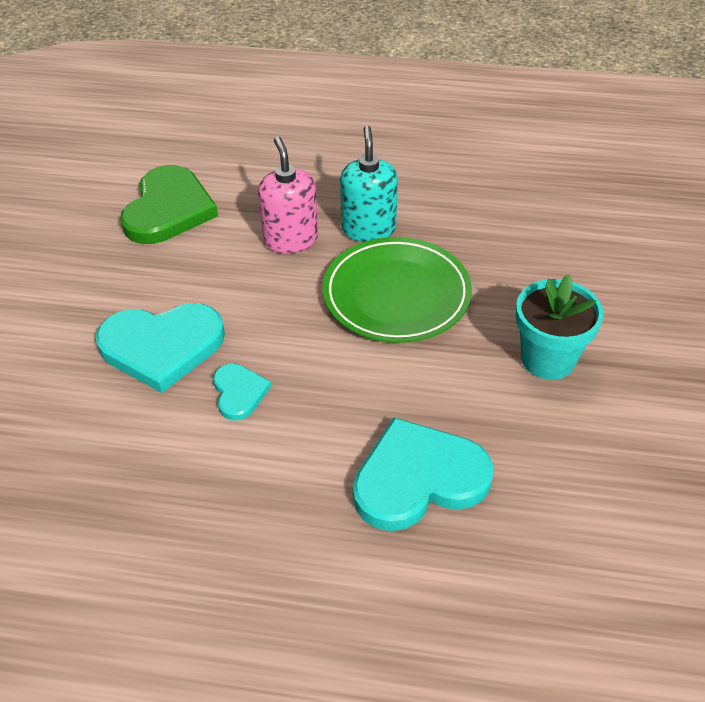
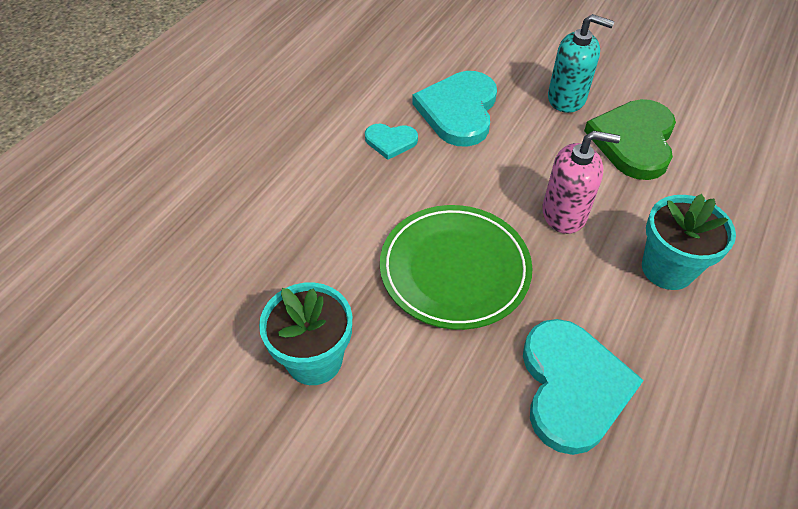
camera: 110 degrees right, 5 degrees up
green heart [120,165,218,244] -> green heart turned 75 degrees clockwise [584,99,676,180]
turquoise soap dispenser [340,126,398,242] -> turquoise soap dispenser moved to [548,14,614,113]
turquoise heart [353,417,494,531] -> turquoise heart moved to [523,319,644,455]
none -> turquoise flower pot [642,194,736,290]

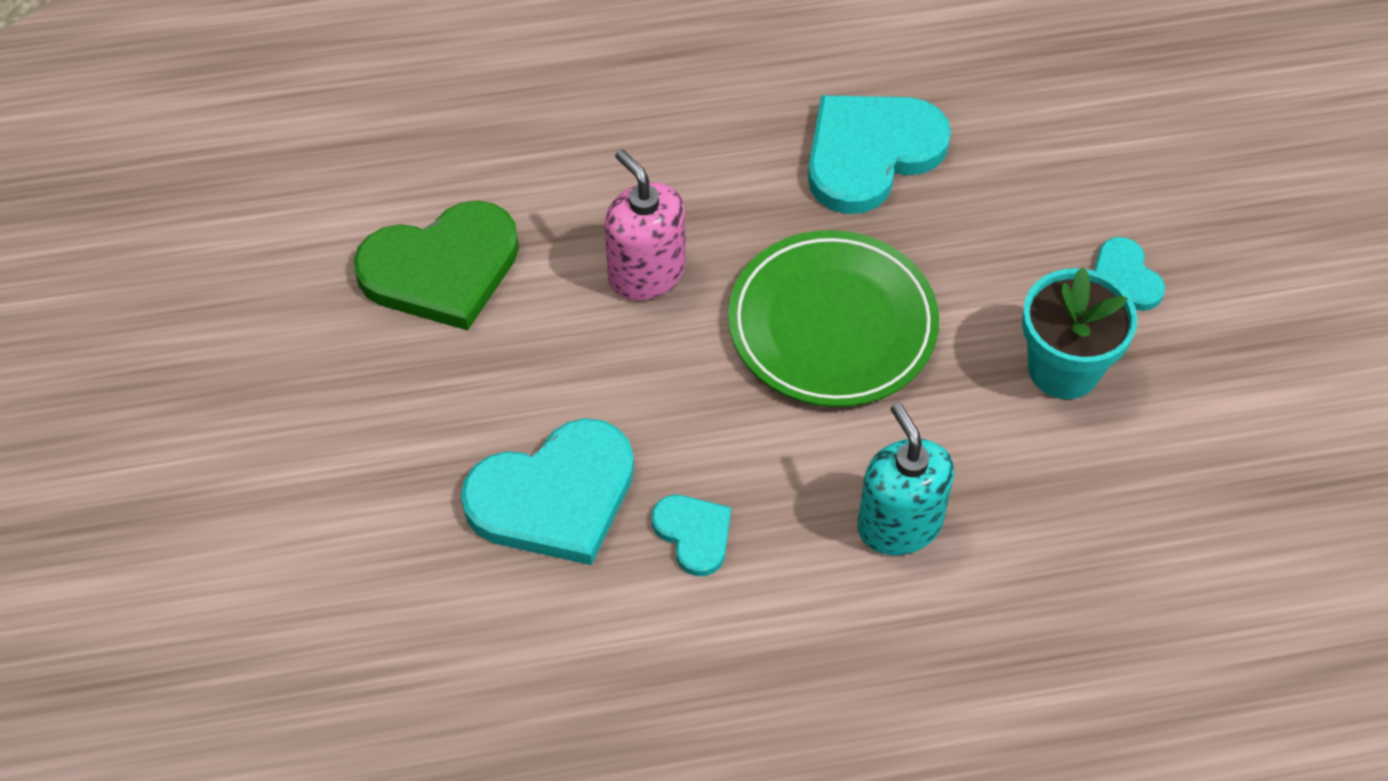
camera: 130 degrees left, 5 degrees up
turquoise soap dispenser [548,14,614,113] -> turquoise soap dispenser moved to [857,403,954,555]
turquoise flower pot [642,194,736,290] -> none
none -> turquoise heart [1094,237,1165,311]

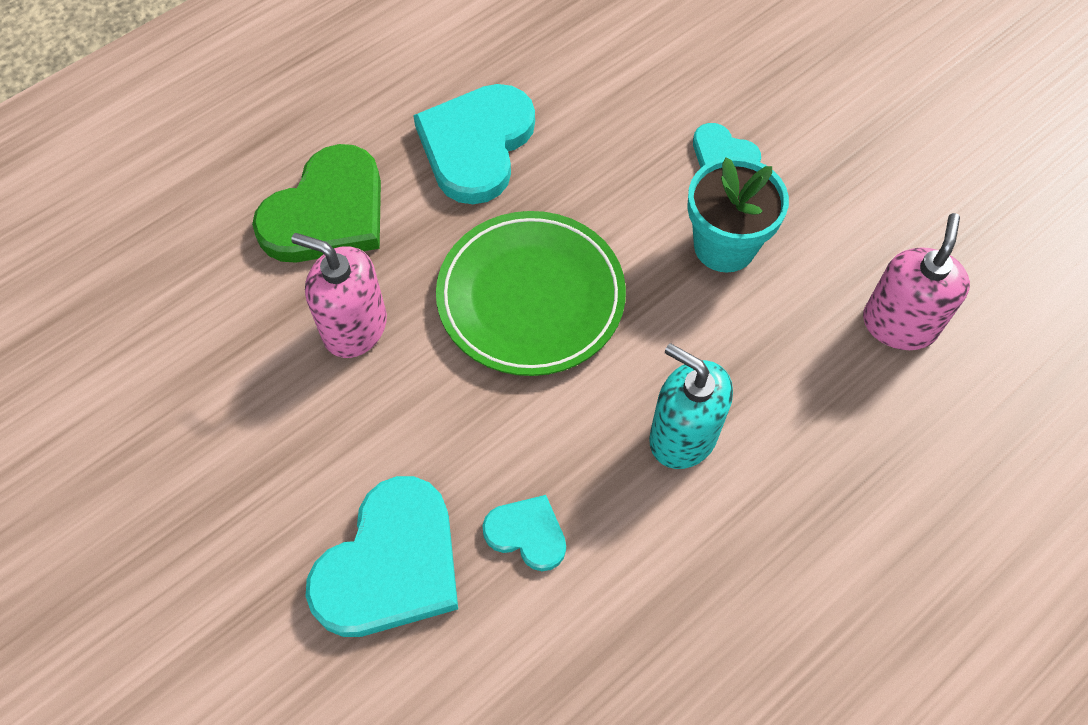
camera: 30 degrees left, 5 degrees up
green heart [354,201,519,331] -> green heart moved to [252,144,381,263]
none -> pink soap dispenser [863,213,970,350]

